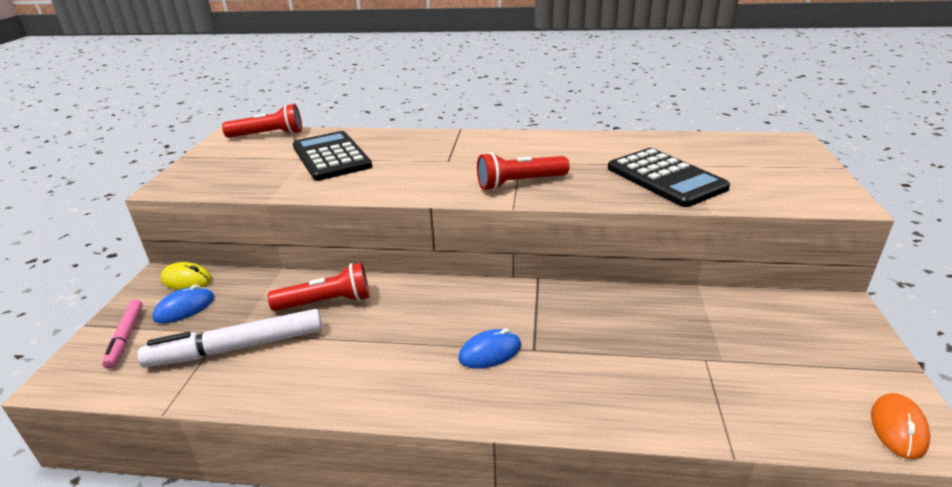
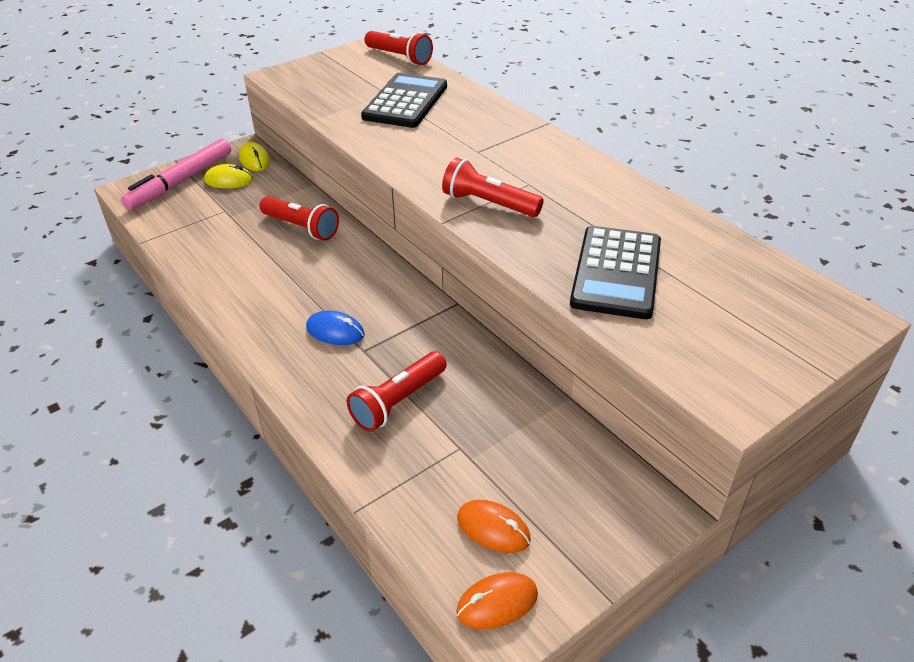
camera: 45 degrees right, 10 degrees up
pink marker [102,299,143,369] -> pink marker [121,139,231,210], size x1.74
white marker [137,309,322,367] -> none
blue mouse [153,285,214,324] -> yellow mouse [204,164,253,188]
none -> red flashlight [347,351,447,432]
none -> orange mouse [457,500,531,553]

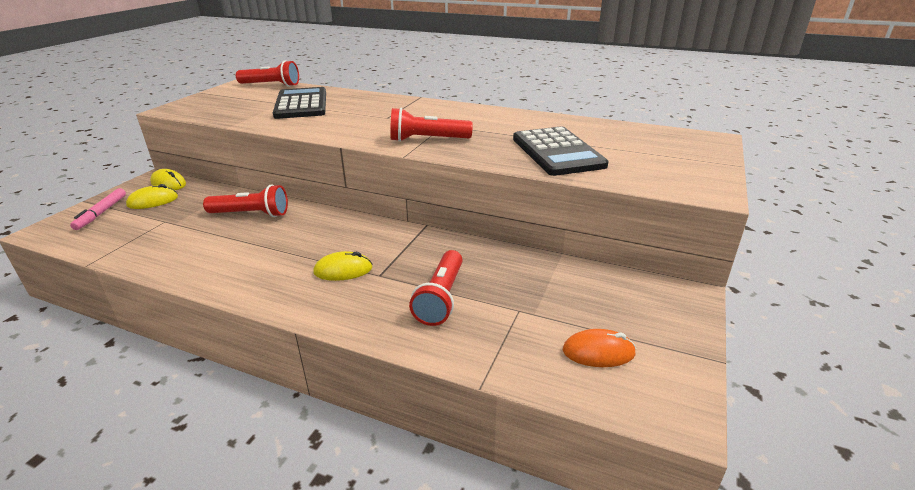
camera: 30 degrees left, 10 degrees down
pink marker [121,139,231,210] -> pink marker [70,188,126,230], size x0.58
blue mouse [306,310,365,345] -> yellow mouse [313,251,373,281]
orange mouse [456,572,538,629] -> none

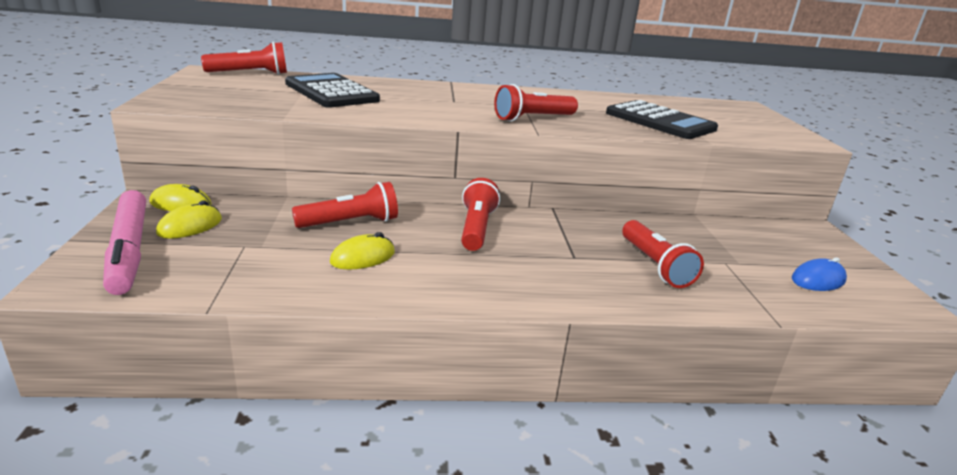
camera: 30 degrees left, 5 degrees down
pink marker [70,188,126,230] -> pink marker [103,190,146,295], size x1.74
yellow mouse [313,251,373,281] -> yellow mouse moved to [330,232,395,270]
orange mouse [563,329,636,367] -> blue mouse [792,257,847,291]
none -> red flashlight [461,178,500,251]

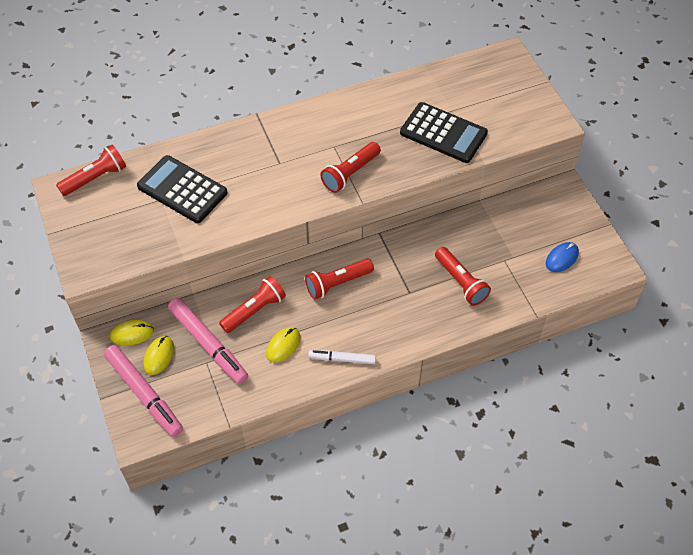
camera: 15 degrees left, 30 degrees up
red flashlight [461,178,500,251] -> red flashlight turned 105 degrees counterclockwise [305,259,374,299]
none -> pink marker [168,298,248,384]
none -> white marker [308,350,376,364]

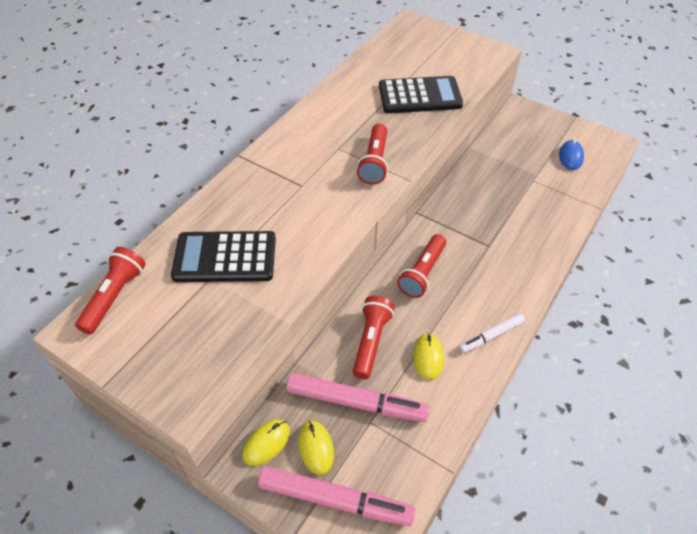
camera: 35 degrees left, 5 degrees down
red flashlight [435,247,491,306] -> none

